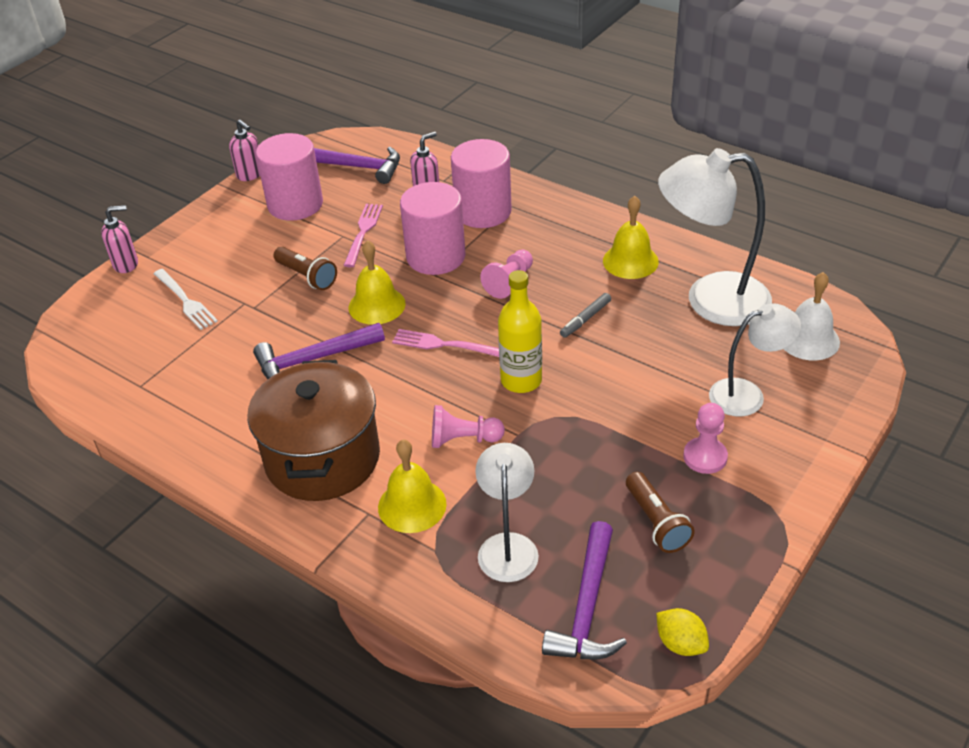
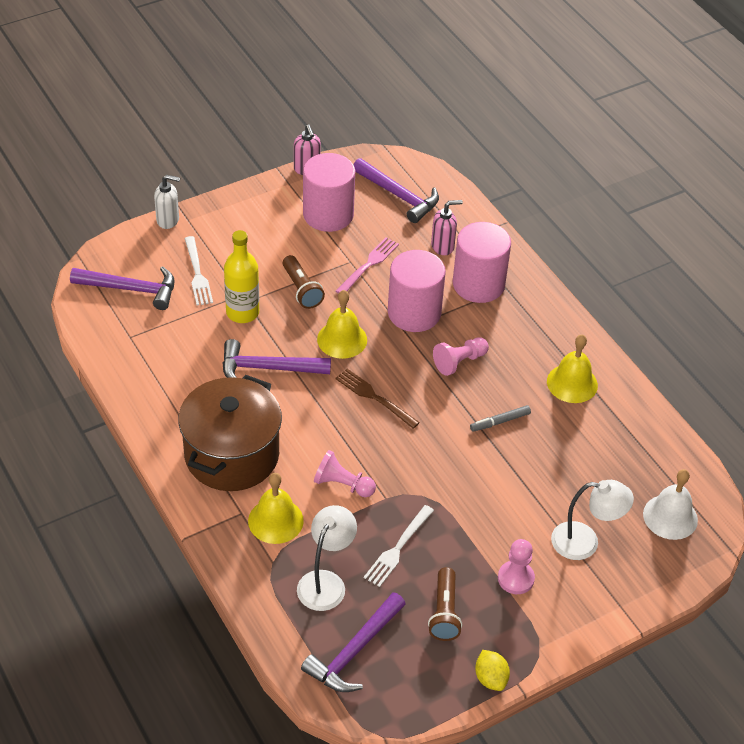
camera: 20 degrees right, 5 degrees up
pink soap dispenser [101,205,138,273] -> white soap dispenser [154,175,180,229]
pink fork [392,329,499,357] -> brown fork [335,369,420,429]
yellow bottle [498,270,542,393] -> yellow bottle moved to [224,230,259,323]
yellow lemon [656,608,709,656] -> yellow lemon moved to [475,650,510,691]
white lamp [658,148,772,326] -> none
none -> purple hammer [70,266,174,310]
none -> white fork [364,505,434,587]

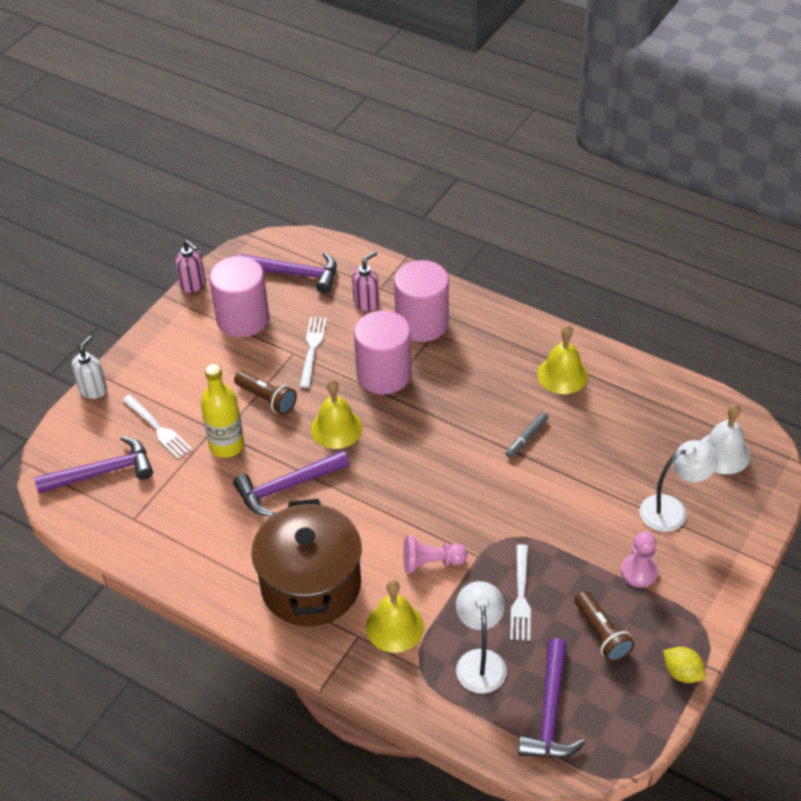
camera: 25 degrees left, 0 degrees up
white soap dispenser [154,175,180,229] -> white soap dispenser turned 45 degrees counterclockwise [72,336,107,399]
brown fork [335,369,420,429] -> none
pink fork [336,237,399,294] -> white fork [299,317,327,388]
pink pawn [433,337,489,376] -> none

